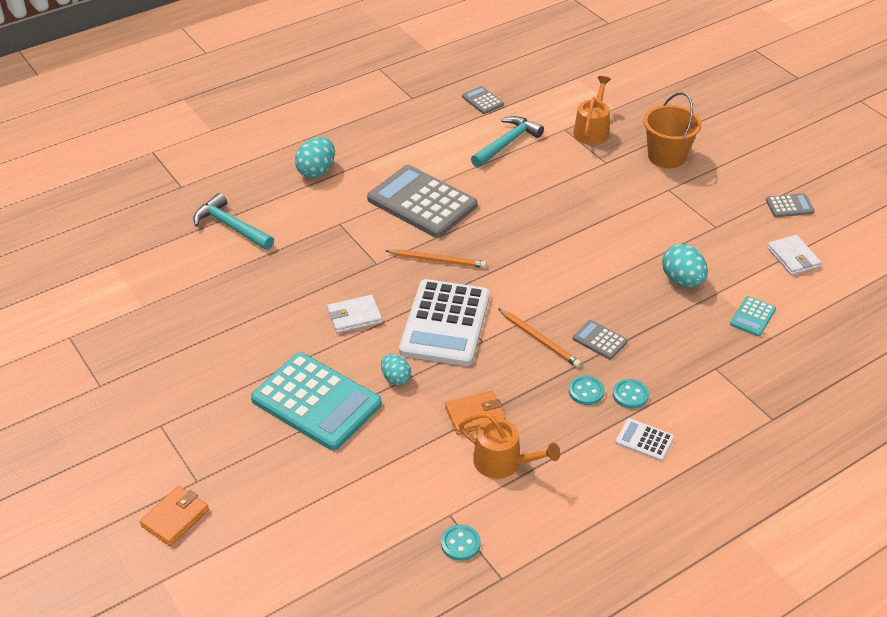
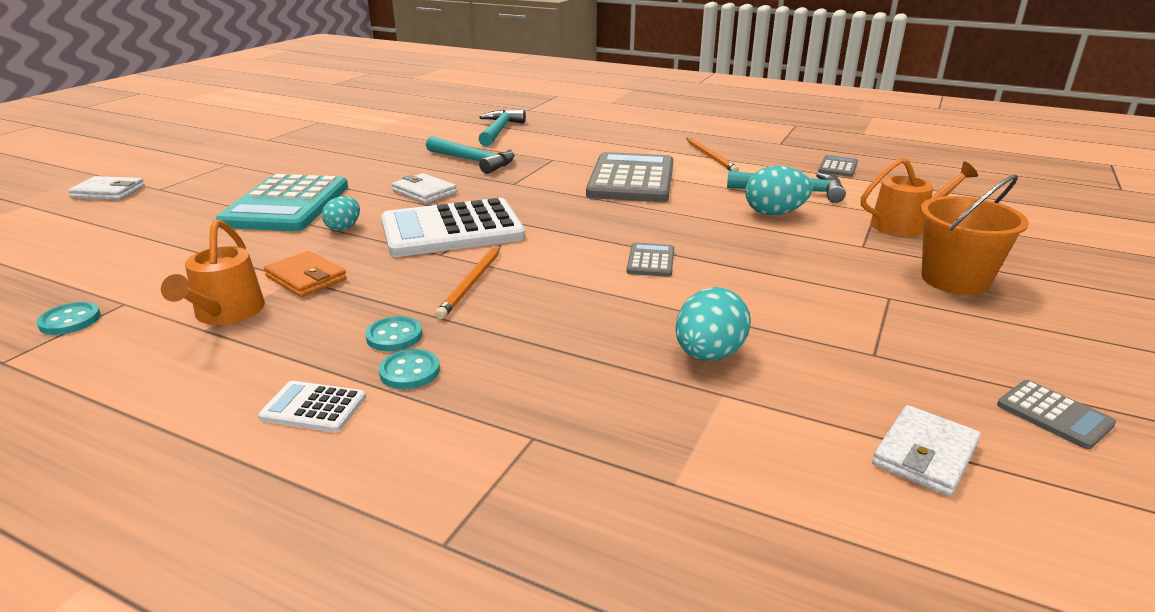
camera: 60 degrees right, 15 degrees down
orange wallet [140,486,209,546] -> white wallet [68,176,145,200]
turquoise egg [295,137,335,178] -> turquoise egg moved to [745,166,813,215]
orange pencil [386,249,487,268] -> orange pencil moved to [686,138,739,172]
grey calculator [573,320,628,360] -> grey calculator moved to [627,243,674,277]
white calculator [616,418,674,461] -> white calculator turned 75 degrees counterclockwise [258,381,366,432]
turquoise calculator [730,296,776,336] -> none
none -> turquoise hammer [426,136,515,174]

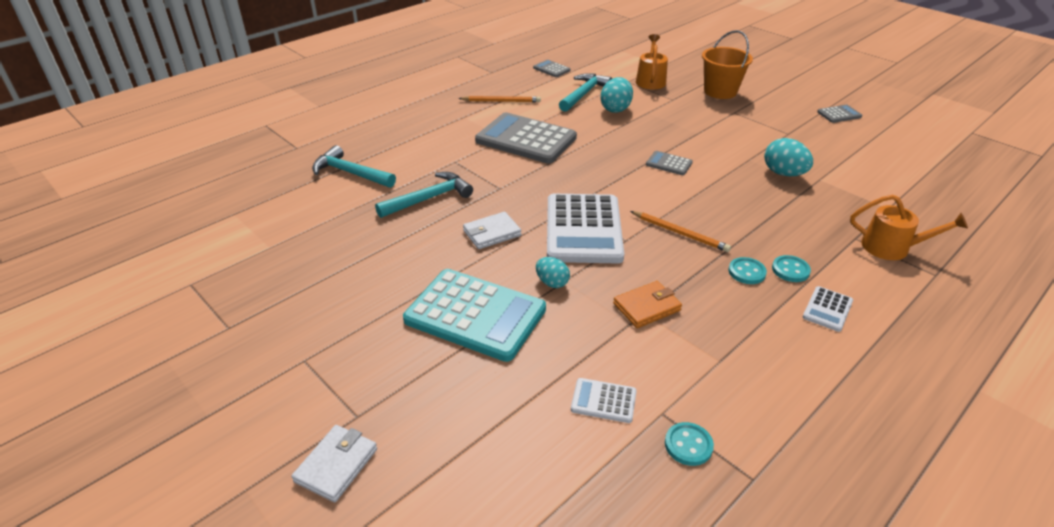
camera: 70 degrees left, 10 degrees up
orange watering can [161,220,265,325] -> orange watering can moved to [850,194,968,260]
white wallet [872,405,981,497] -> none
none -> white calculator [571,378,637,423]

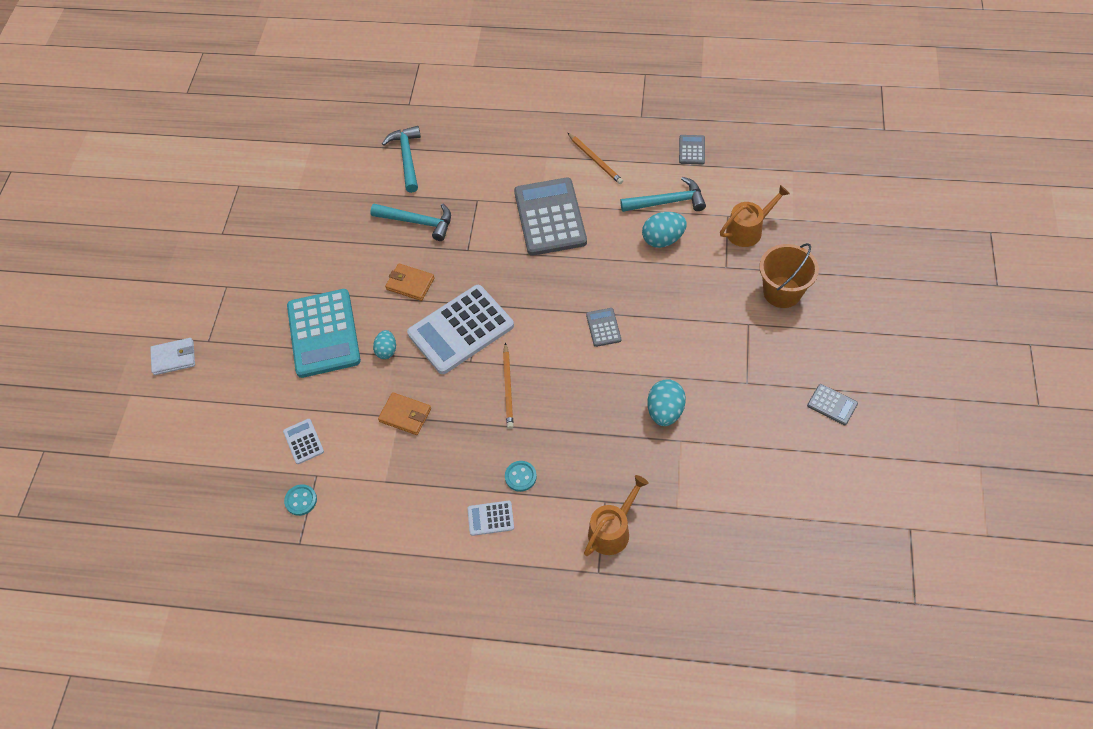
camera: 55 degrees right, 20 degrees up
white wallet [463,212,521,249] -> orange wallet [385,264,435,301]
turquoise button [728,257,767,284] -> none
orange watering can [850,194,968,260] -> orange watering can turned 120 degrees counterclockwise [584,475,649,556]

